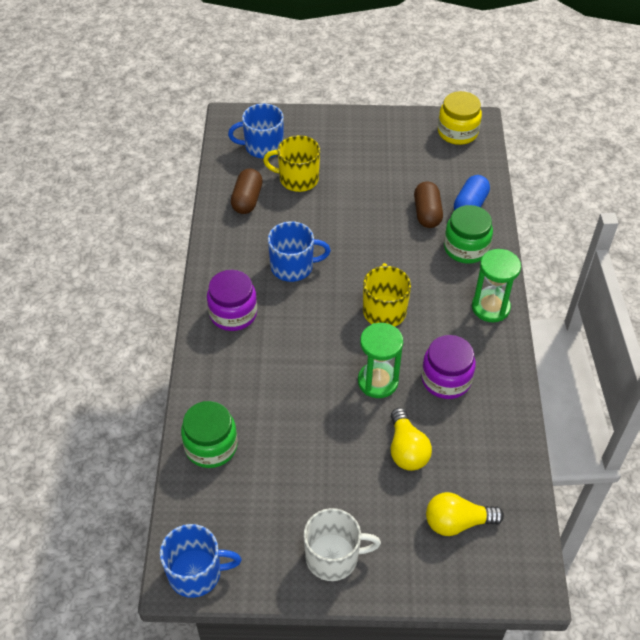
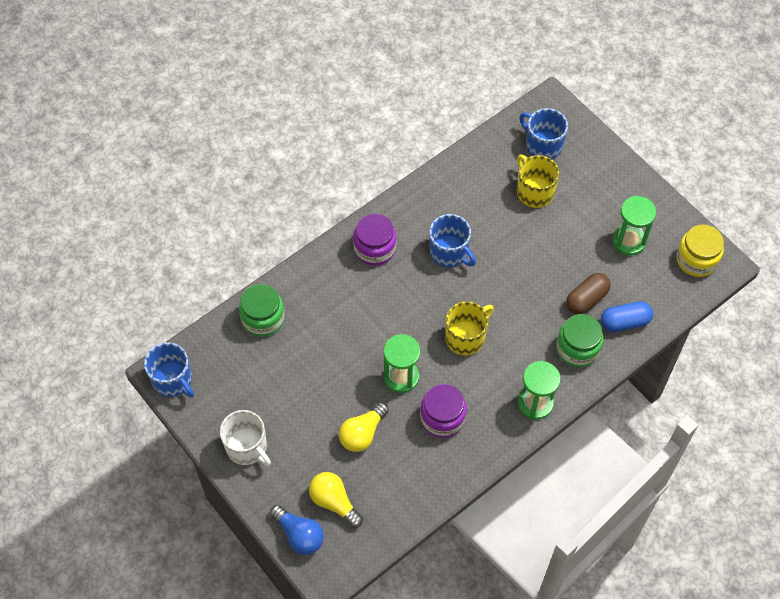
camera: 50 degrees right, 10 degrees up
brown capsule [231,168,263,214] -> none
none -> blue light bulb [270,505,324,555]
none -> green hourglass [612,196,656,256]

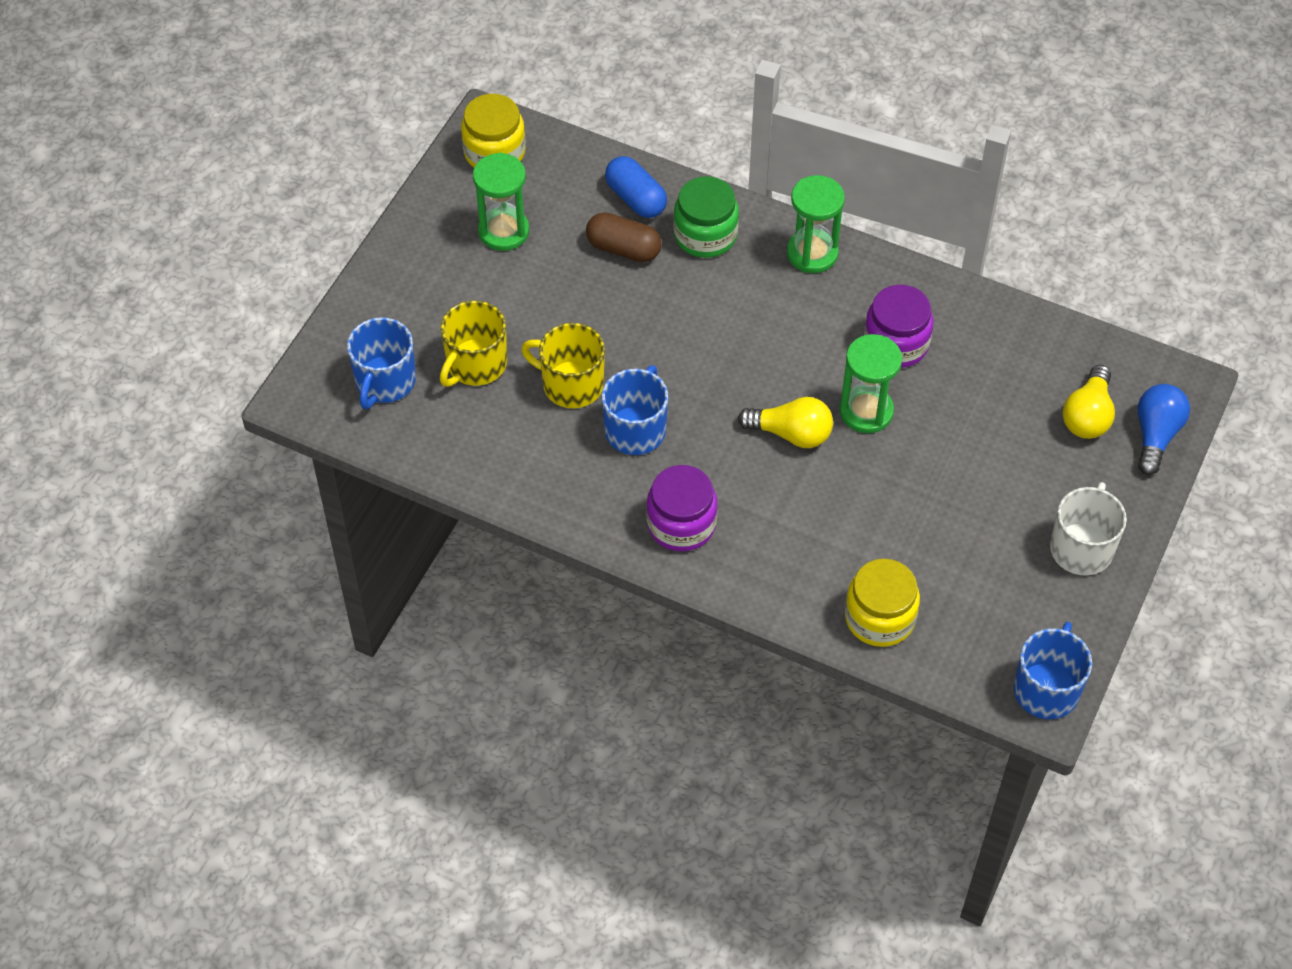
camera: 115 degrees left, 5 degrees down
green jar [239,284,285,337] -> yellow jar [845,559,920,647]
yellow light bulb [339,402,389,452] -> yellow light bulb moved to [738,397,833,448]
yellow mug [445,301,494,355] -> yellow mug moved to [521,323,605,408]

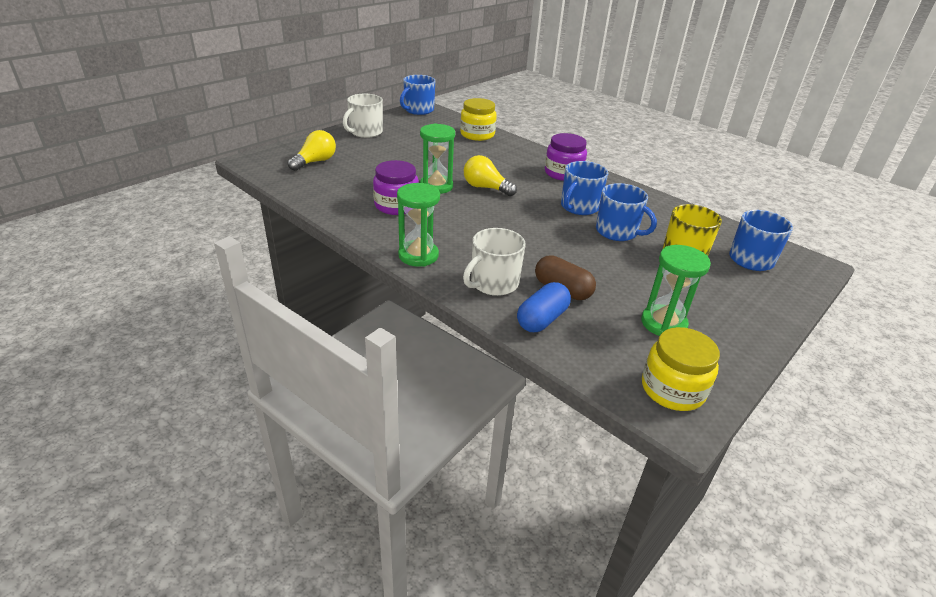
camera: 165 degrees left, 20 degrees down
yellow mug [521,323,605,408] -> blue mug [596,183,657,241]
blue capsule [605,156,667,218] -> blue capsule turned 60 degrees clockwise [517,282,571,332]
green jar [673,176,739,258] -> white mug [463,228,526,296]
blue light bulb [1138,384,1190,475] -> none

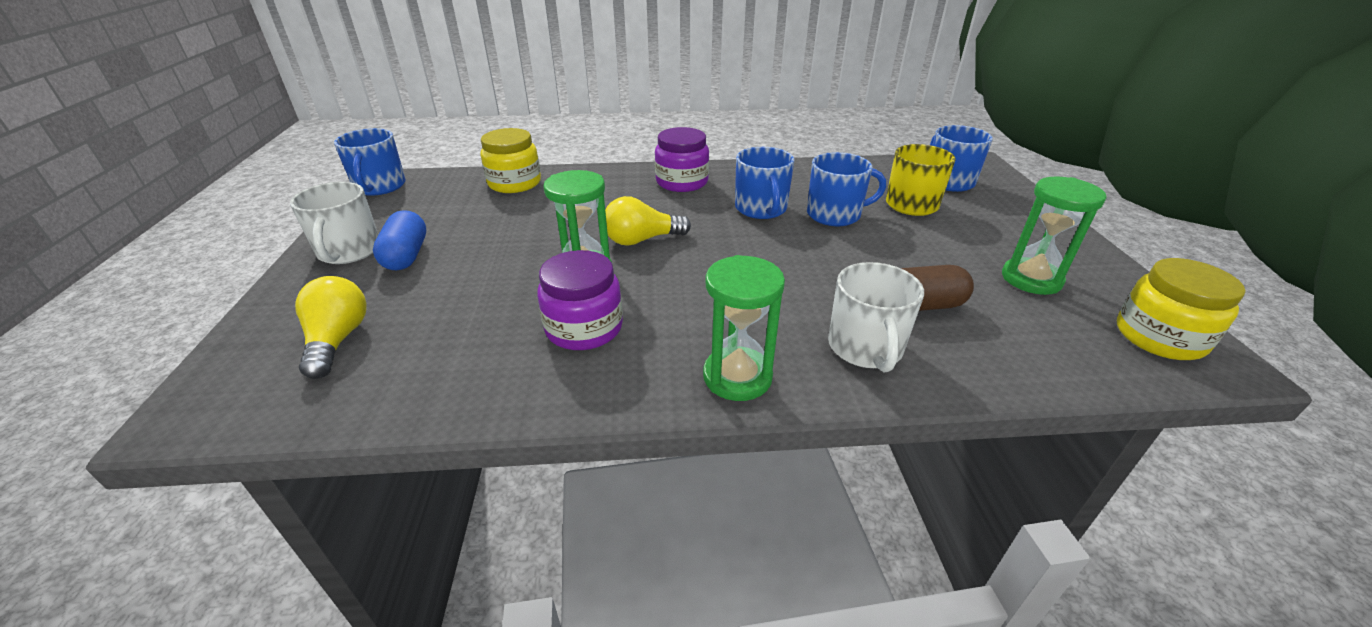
camera: 45 degrees left, 0 degrees up
blue capsule [517,282,571,332] -> blue capsule moved to [373,210,426,270]

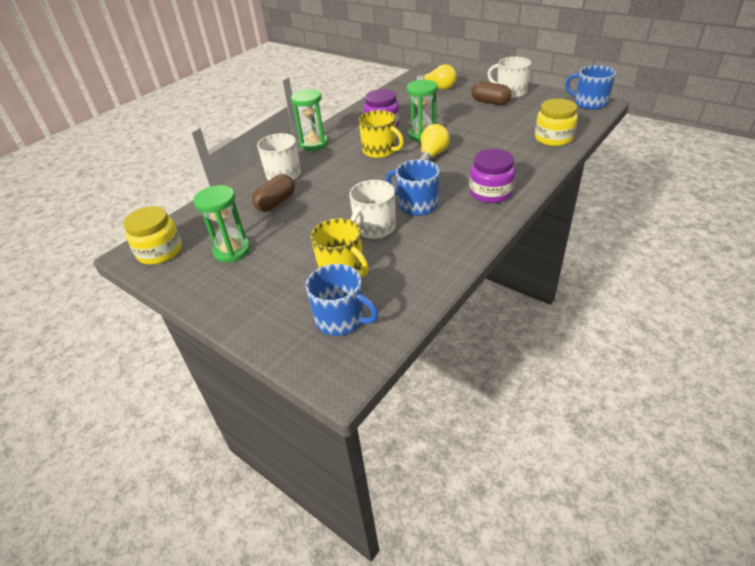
camera: 135 degrees right, 5 degrees up
blue capsule [373,210,426,270] -> brown capsule [472,81,511,105]
blue mug [807,152,886,226] -> white mug [349,180,396,239]
none -> yellow mug [359,110,404,158]

